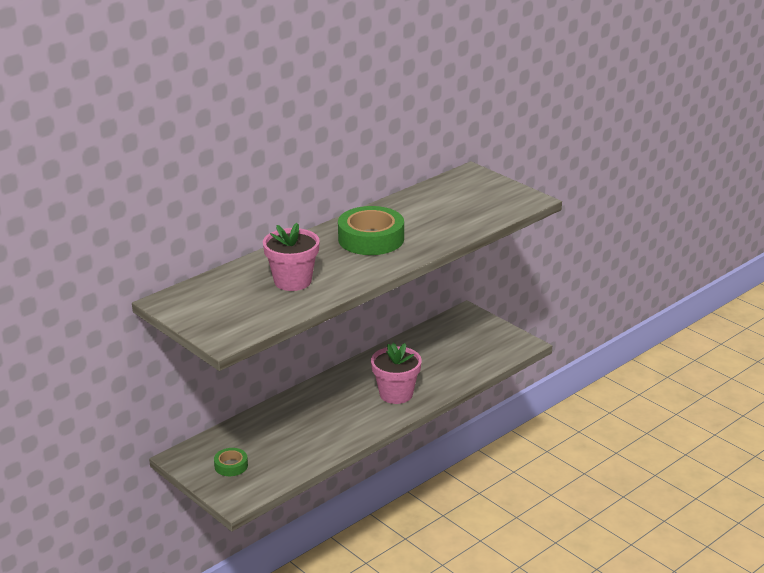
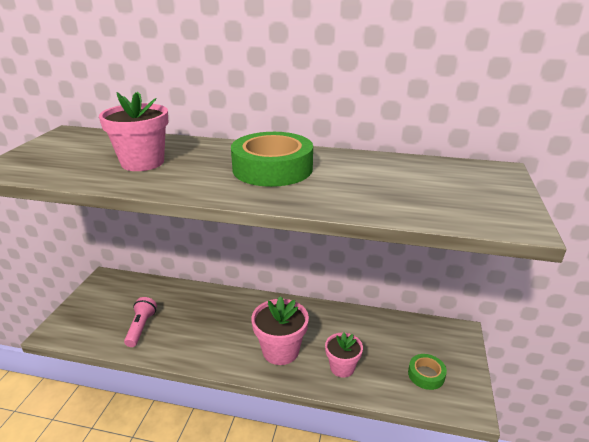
camera: 55 degrees right, 0 degrees up
green tape [214,448,248,476] -> green tape moved to [408,354,447,390]
none -> pink flashlight [124,297,157,347]
none -> pink flower pot [325,332,363,378]

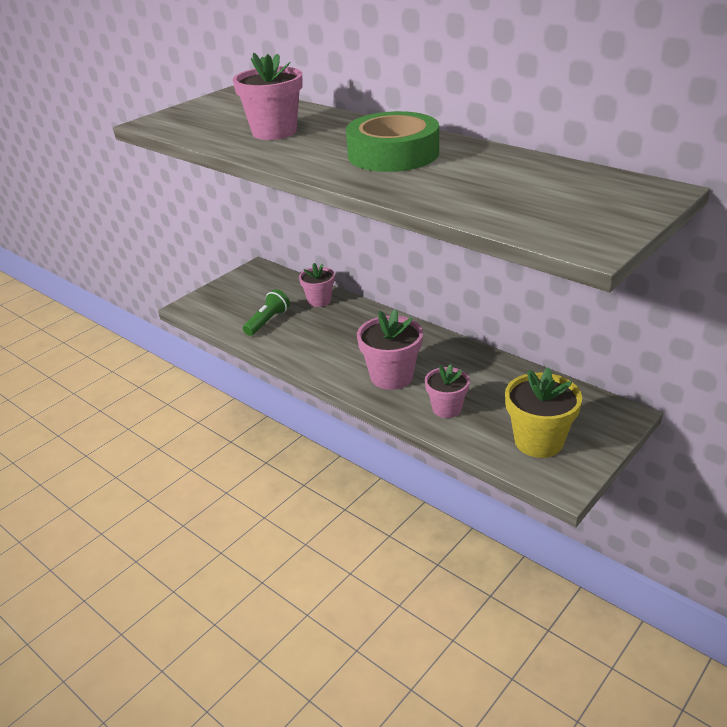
camera: 30 degrees right, 5 degrees up
pink flashlight [124,297,157,347] -> green flashlight [243,289,290,336]
green tape [408,354,447,390] -> yellow flower pot [505,367,582,458]
none -> pink flower pot [299,263,335,307]

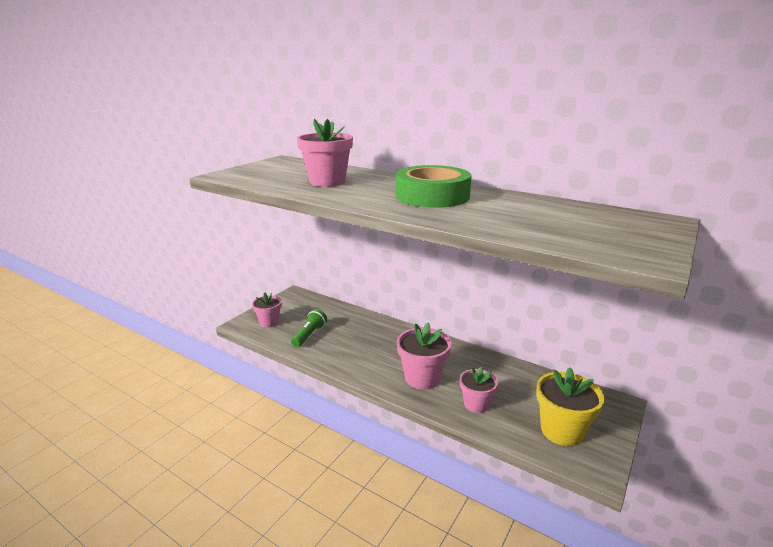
camera: 10 degrees left, 10 degrees down
pink flower pot [299,263,335,307] -> pink flower pot moved to [252,292,282,328]

